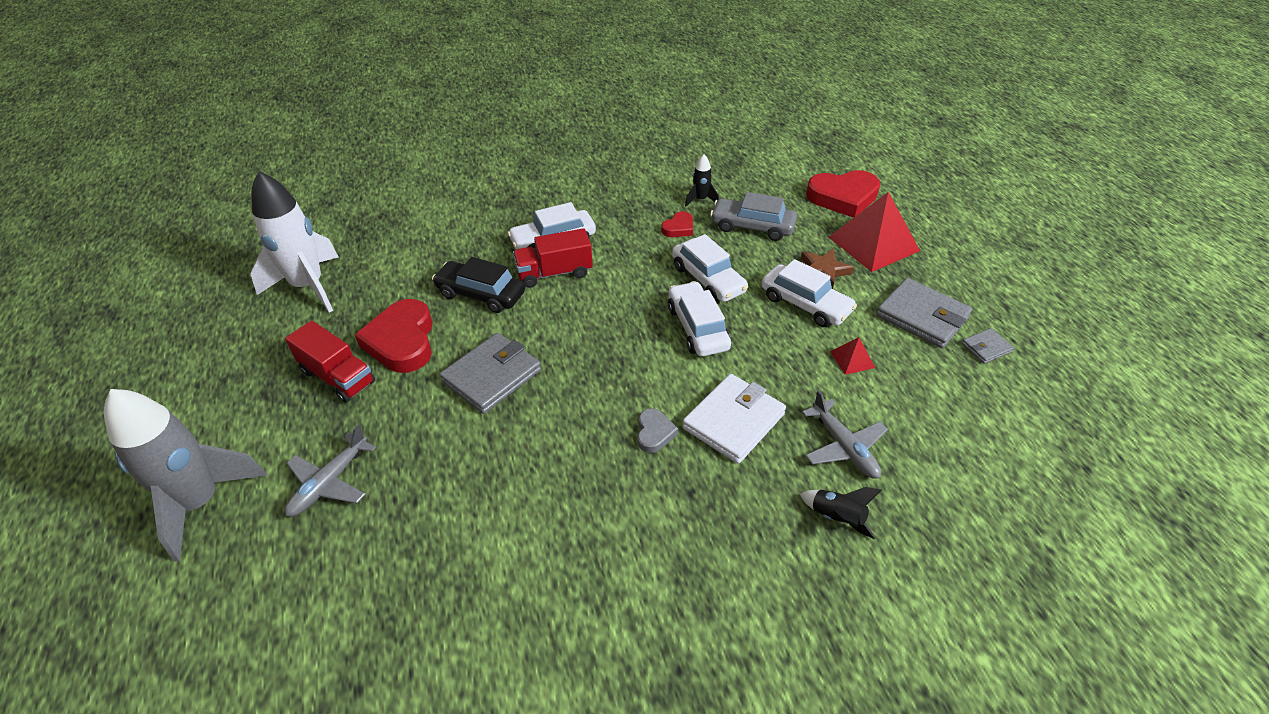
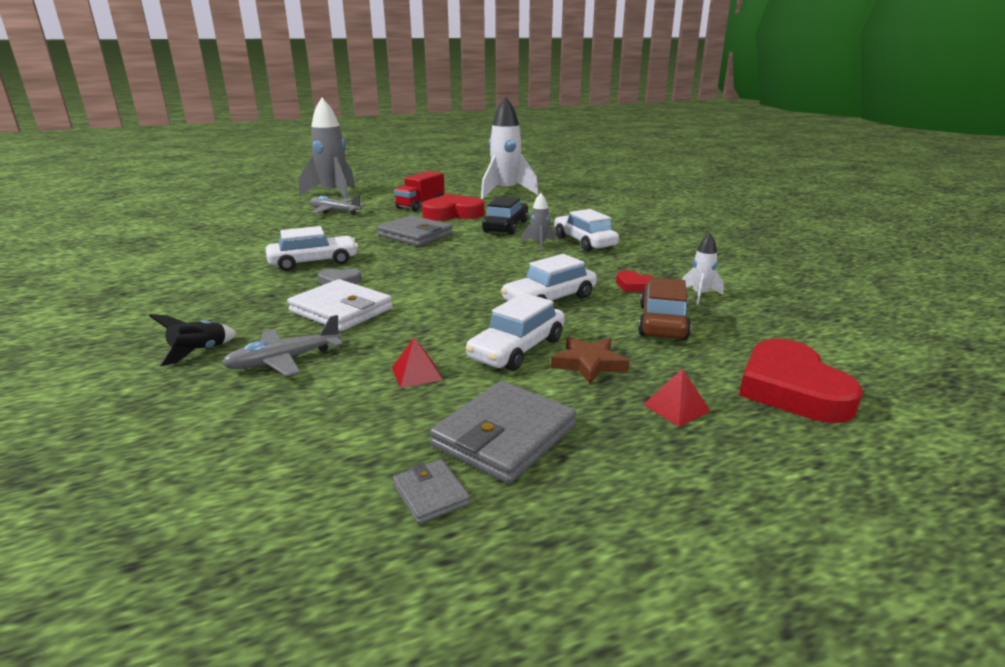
camera: 85 degrees right, 20 degrees down
red truck [513,228,593,288] -> grey rocket [522,193,555,251]
white car [668,281,731,357] -> white car moved to [266,226,358,271]
black rocket [685,154,719,206] -> white rocket [682,233,724,305]
grey car [710,192,797,241] -> brown car [638,277,691,340]
red pyramid [829,192,920,272] -> red pyramid [643,369,711,427], size x0.44

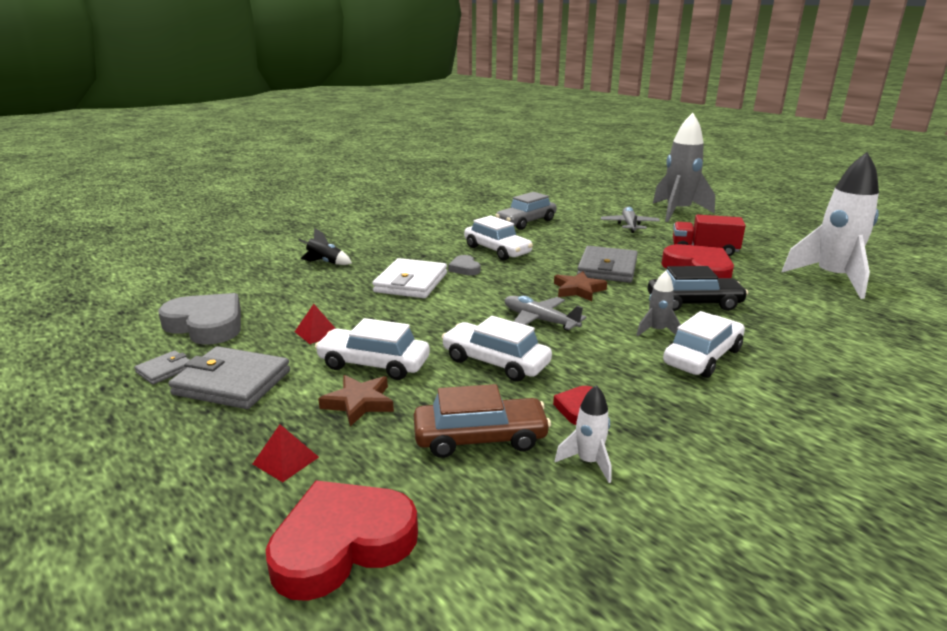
camera: 70 degrees right, 0 degrees up
grey plane [222,315,343,377] -> grey plane moved to [505,296,587,331]
none -> grey heart [158,293,241,345]
none -> grey car [495,192,557,230]
none -> brown star [554,271,607,301]

